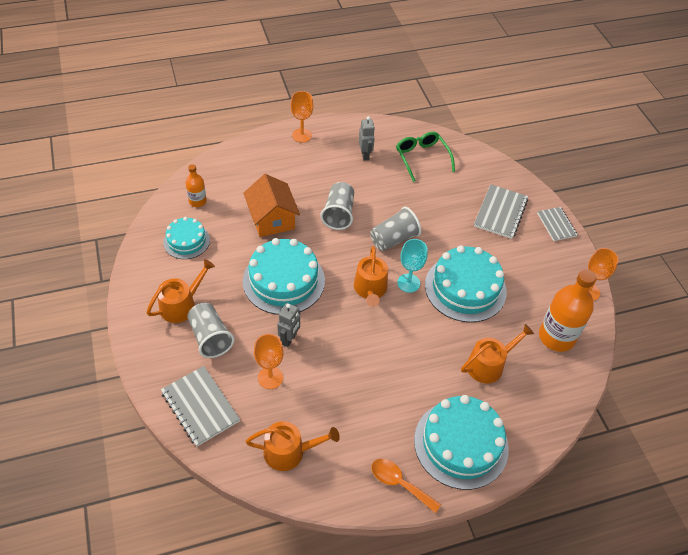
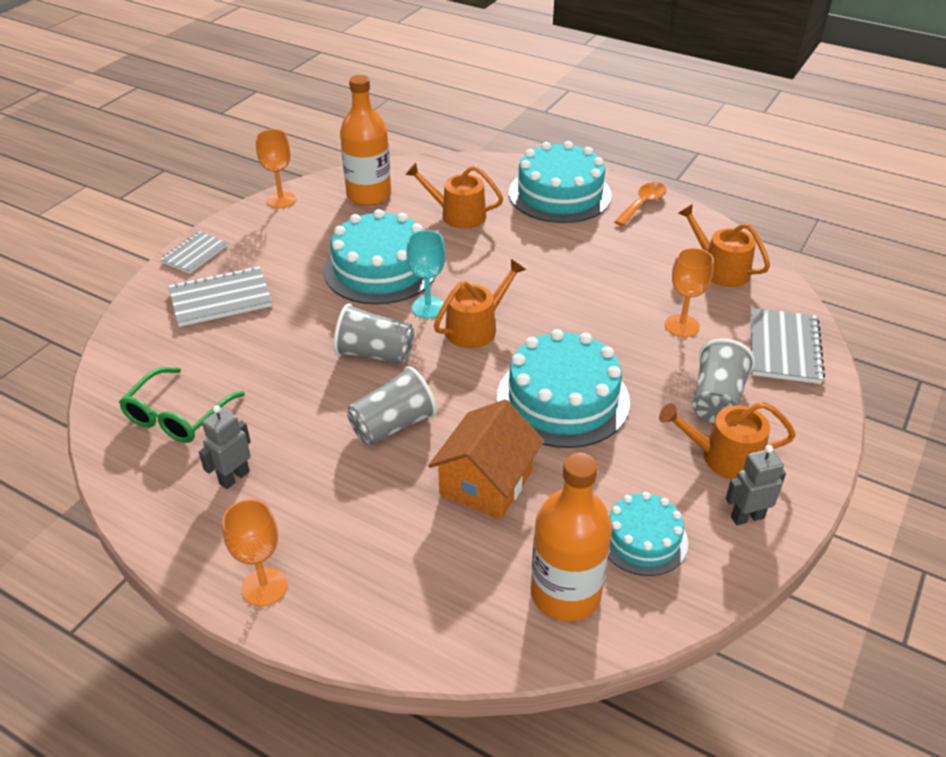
camera: 130 degrees left, 10 degrees down
orange bottle [185,164,207,207] -> orange bottle [531,453,612,621], size x1.89
grey robot [277,303,300,347] -> grey robot moved to [726,445,786,525]
orange spoon [372,459,441,513] -> orange spoon turned 135 degrees counterclockwise [614,182,667,226]

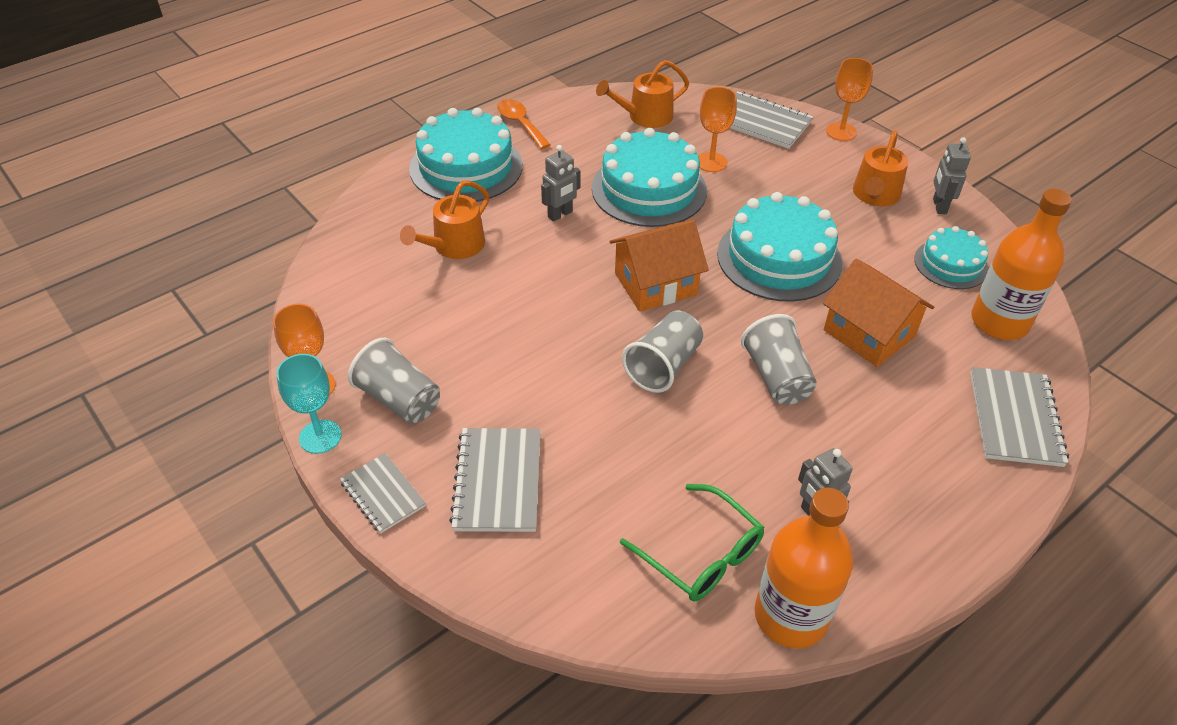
camera: 70 degrees left, 5 degrees up
orange goblet [222,499,287,606] -> orange goblet moved to [826,58,873,141]
turquoise cake [324,209,436,304] -> turquoise cake moved to [592,128,707,227]
orange bottle [340,75,391,206] -> orange bottle moved to [755,488,853,648]
turquoise goblet [406,230,445,318] -> turquoise goblet moved to [276,354,342,454]
orange watering can [434,259,526,348] -> orange house [609,220,709,312]
grey cup [693,339,755,423] -> grey cup moved to [348,338,440,424]
none -> grey robot [541,145,580,222]
none -> grey notebook [970,367,1069,467]

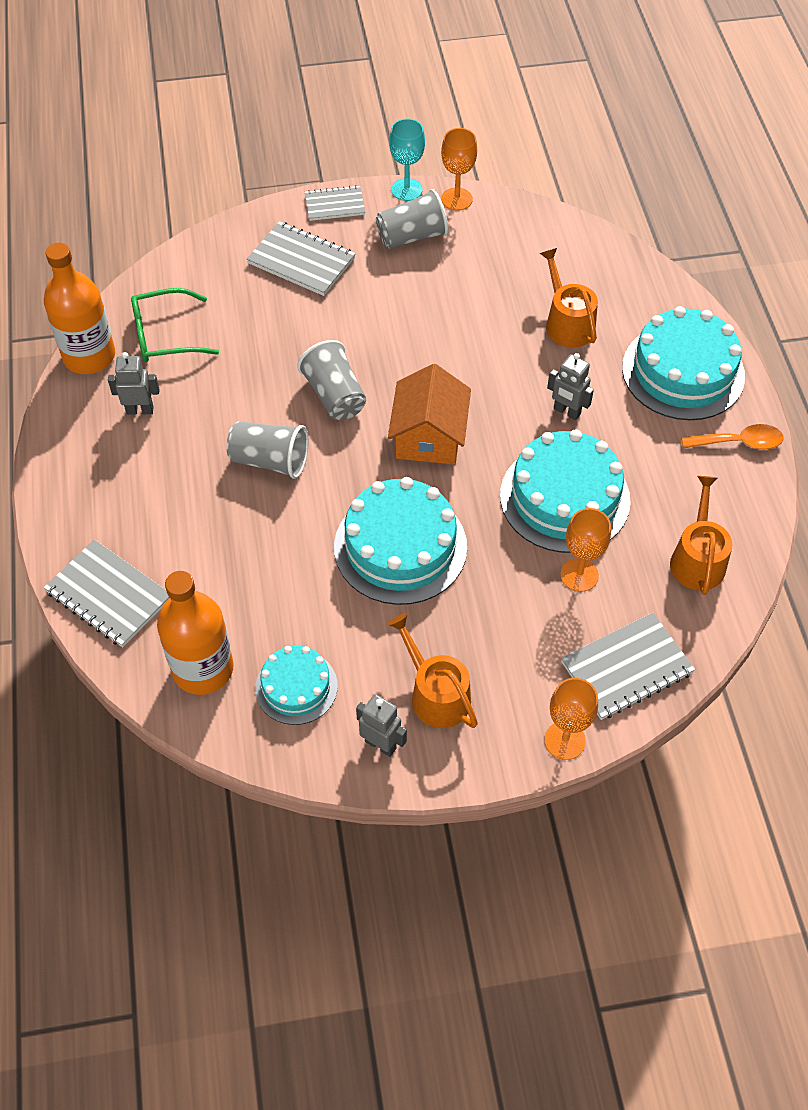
camera: 120 degrees right, 10 degrees up
grey robot [541,145,580,222] -> grey robot turned 45 degrees counterclockwise [547,353,594,420]
orange house [823,259,934,367] -> none

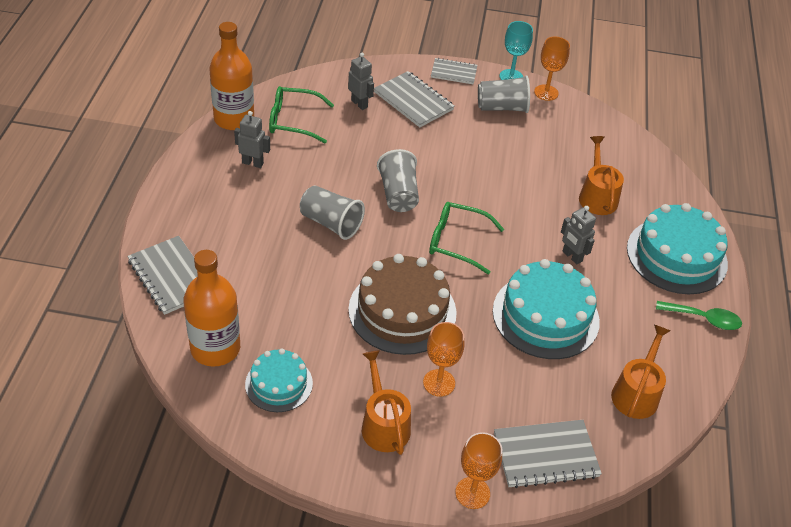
camera: 15 degrees right, 10 degrees down
turquoise cake [334,477,467,605] -> brown cake [348,254,456,355]
grey robot [356,694,407,757] -> grey robot moved to [348,53,374,110]
orange house [388,364,471,465] -> green glasses [429,202,504,274]
orange goblet [560,508,611,592] -> orange goblet moved to [423,322,465,397]
orange spoon [681,424,784,449] -> green spoon [656,301,742,330]

